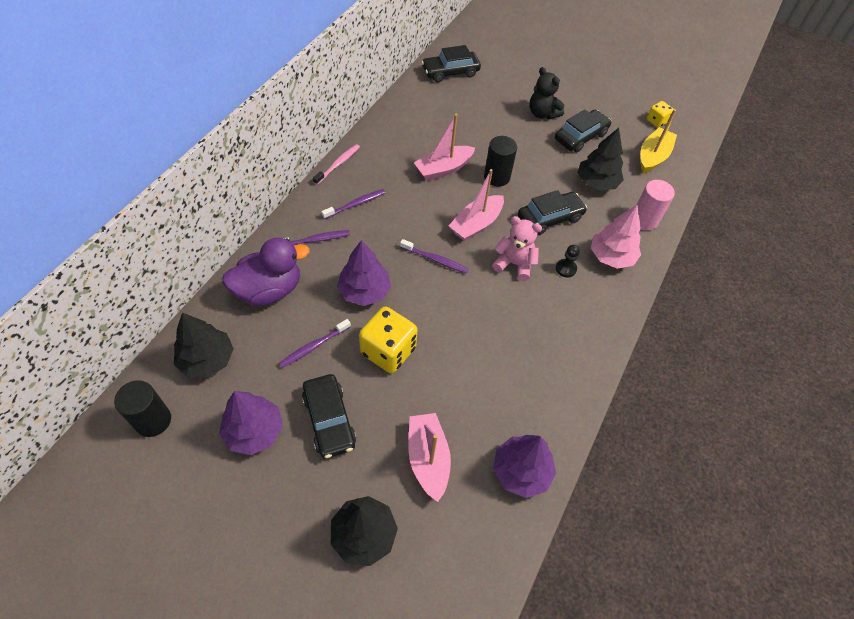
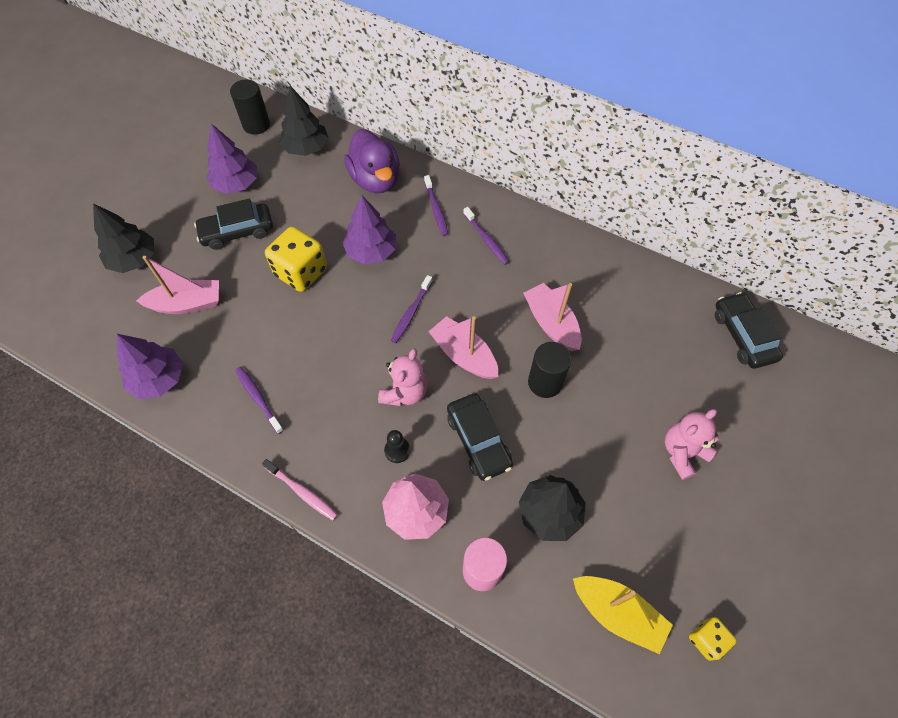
camera: 95 degrees right, 5 degrees up
purple toothbrush [278,319,351,368] -> purple toothbrush moved to [235,367,284,434]
pink toothbrush [313,144,360,185] -> pink toothbrush moved to [262,459,338,521]
black teddy bear [530,67,564,119] -> pink teddy bear [665,409,719,480]
black car [555,110,611,152] -> none

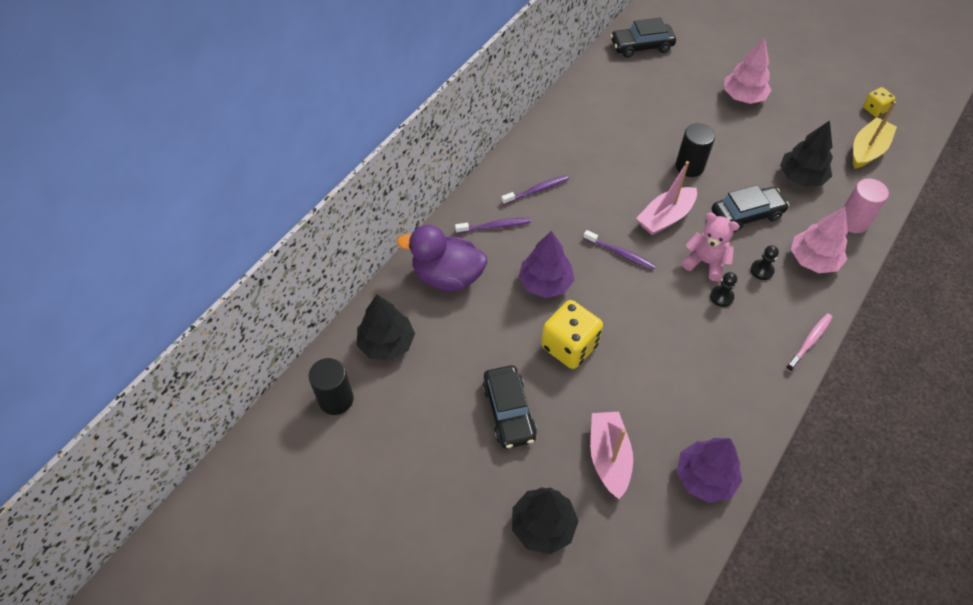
camera: 85 degrees left, 5 degrees down
purple tree [206,124,257,194] -> none
purple toothbrush [235,367,284,434] -> none
purple duck [344,129,400,193] -> purple duck turned 150 degrees counterclockwise [397,225,487,291]
pink boat [523,283,582,351] -> none
pink teddy bear [665,409,719,480] -> pink tree [724,38,772,104]
none -> black pawn [710,272,737,307]

